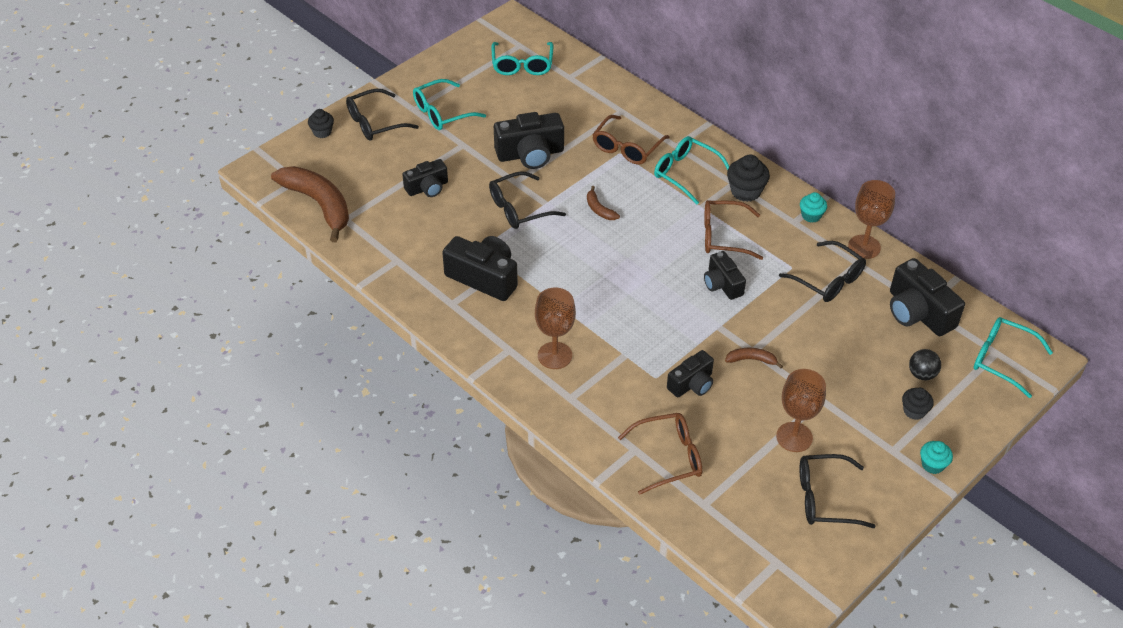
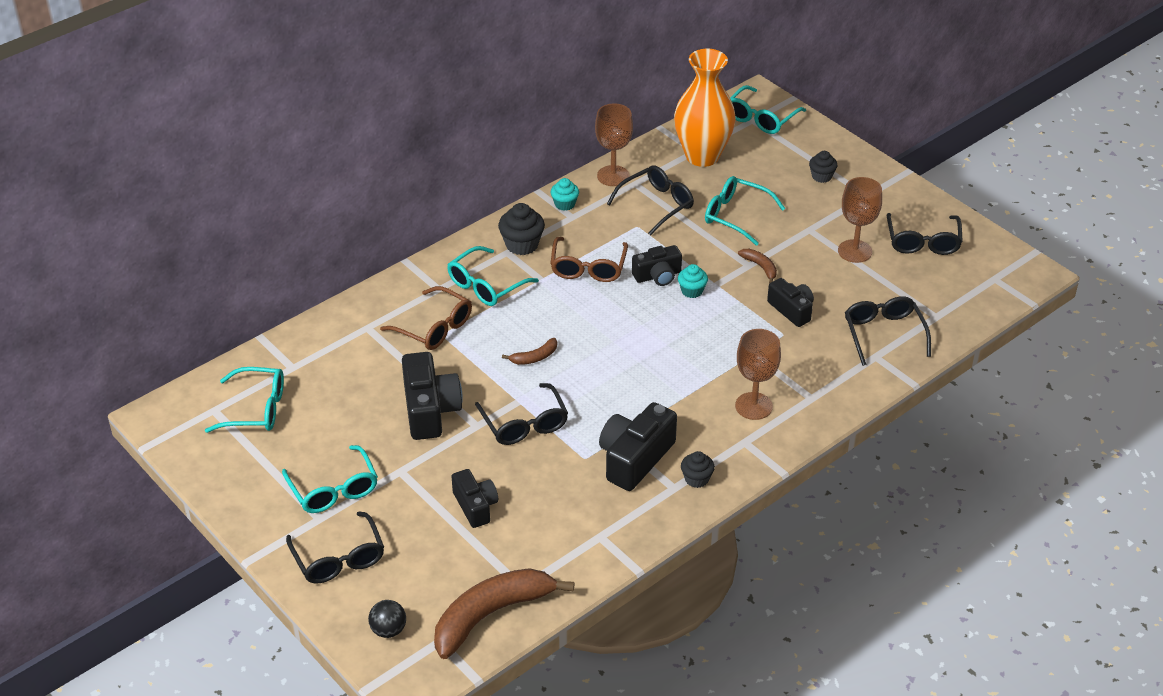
camera: 85 degrees left, 5 degrees down
black cupcake [308,109,334,138] -> black cupcake moved to [681,451,715,488]
brown glasses [618,413,702,495] -> black glasses [845,296,931,366]
brown banana [725,348,783,368] -> brown banana turned 135 degrees clockwise [738,249,777,284]
black camera [890,258,965,336] -> orange vase [674,49,736,167]
black ball [909,349,941,380] -> black ball moved to [368,600,406,638]
turquoise cupcake [920,441,953,474] -> turquoise cupcake moved to [678,264,708,298]
none -> turquoise glasses [705,176,785,246]

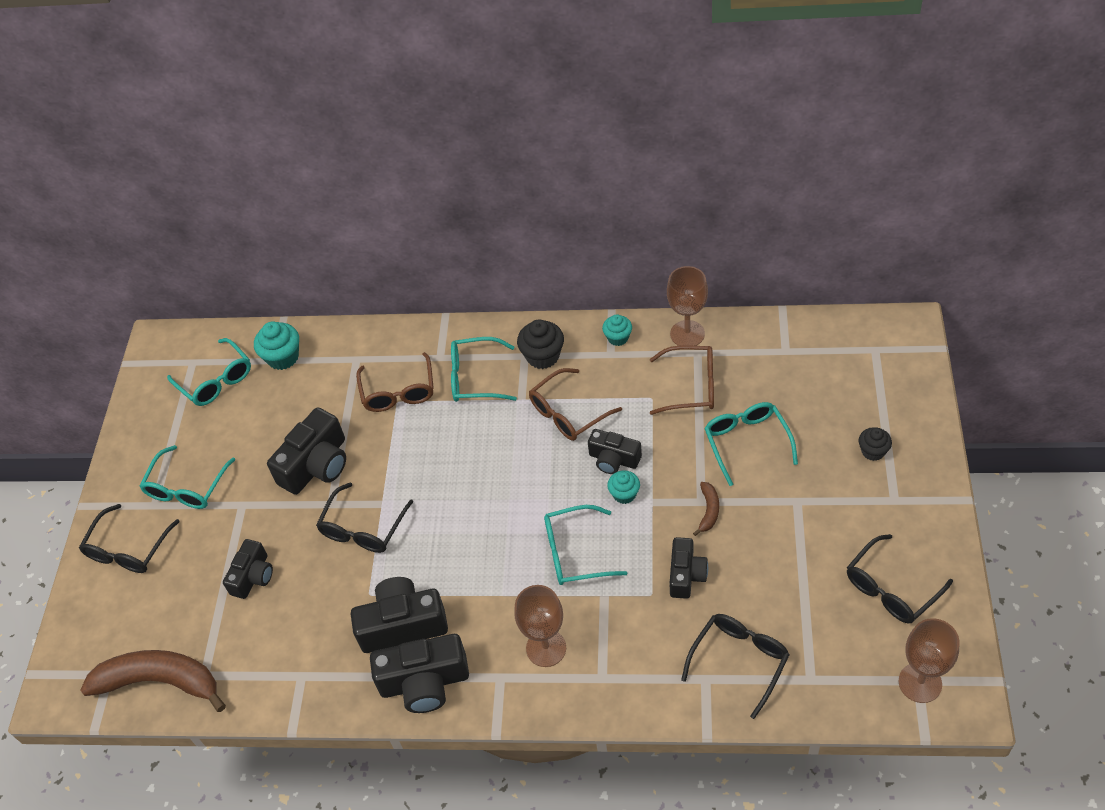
camera: 50 degrees right, 10 degrees up
black ball [368,600,406,638] -> none
brown banana [502,338,557,365] -> none
black glasses [607,165,694,236] -> brown glasses [650,346,714,415]
orange vase [674,49,736,167] -> none
black cupcake [681,451,715,488] -> black camera [370,634,469,713]
turquoise glasses [730,85,806,134] -> turquoise glasses moved to [544,505,627,585]
brown goblet [838,177,882,263] -> brown goblet moved to [899,618,959,703]
none -> turquoise cupcake [254,321,299,370]

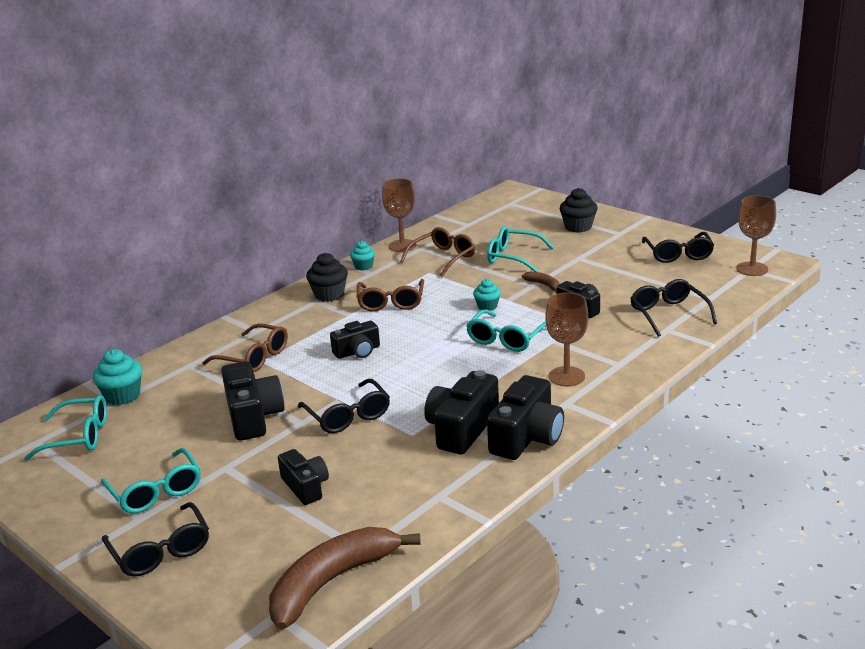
camera: 55 degrees left, 25 degrees down
turquoise glasses [451,337,517,402] -> none
black camera [588,429,642,474] -> black camera moved to [330,321,380,359]
black cupcake [859,427,892,461] -> black cupcake [560,188,598,233], size x1.57

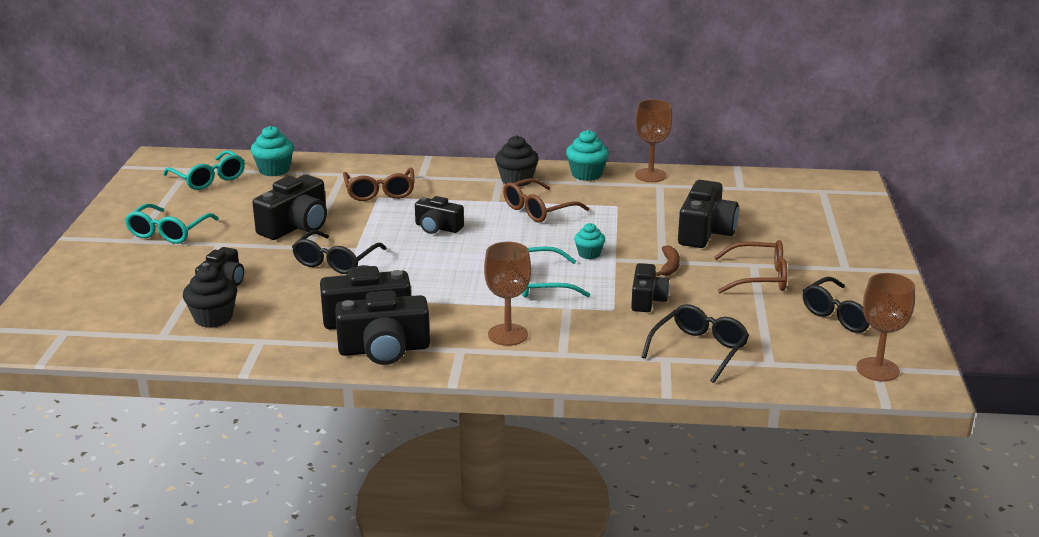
camera: 50 degrees right, 0 degrees up
black glasses [102,502,209,577] -> none
brown banana [269,527,421,629] -> none
turquoise cupcake [350,241,375,270] -> turquoise cupcake [566,130,609,181], size x1.57
brown glasses [400,227,475,277] -> brown glasses moved to [714,240,787,293]
turquoise glasses [487,226,554,272] -> black camera [678,180,739,248]
black cupcake [560,188,598,233] -> black cupcake moved to [183,266,237,328]

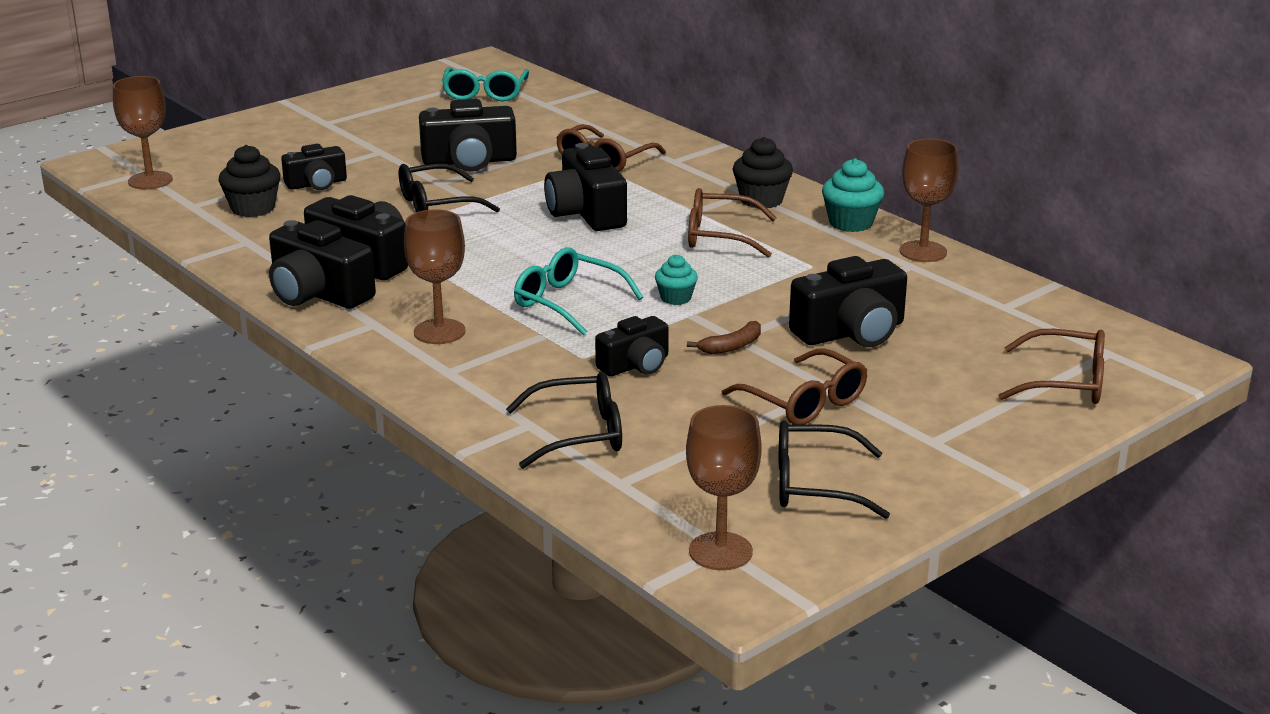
camera: 45 degrees right, 0 degrees up
turquoise glasses [125,204,219,244] -> none
turquoise cupcake [251,126,294,176] -> none
black camera [415,196,464,234] -> black camera [544,143,627,231], size x1.60
none -> brown goblet [113,76,173,189]
none -> brown glasses [998,329,1105,404]

